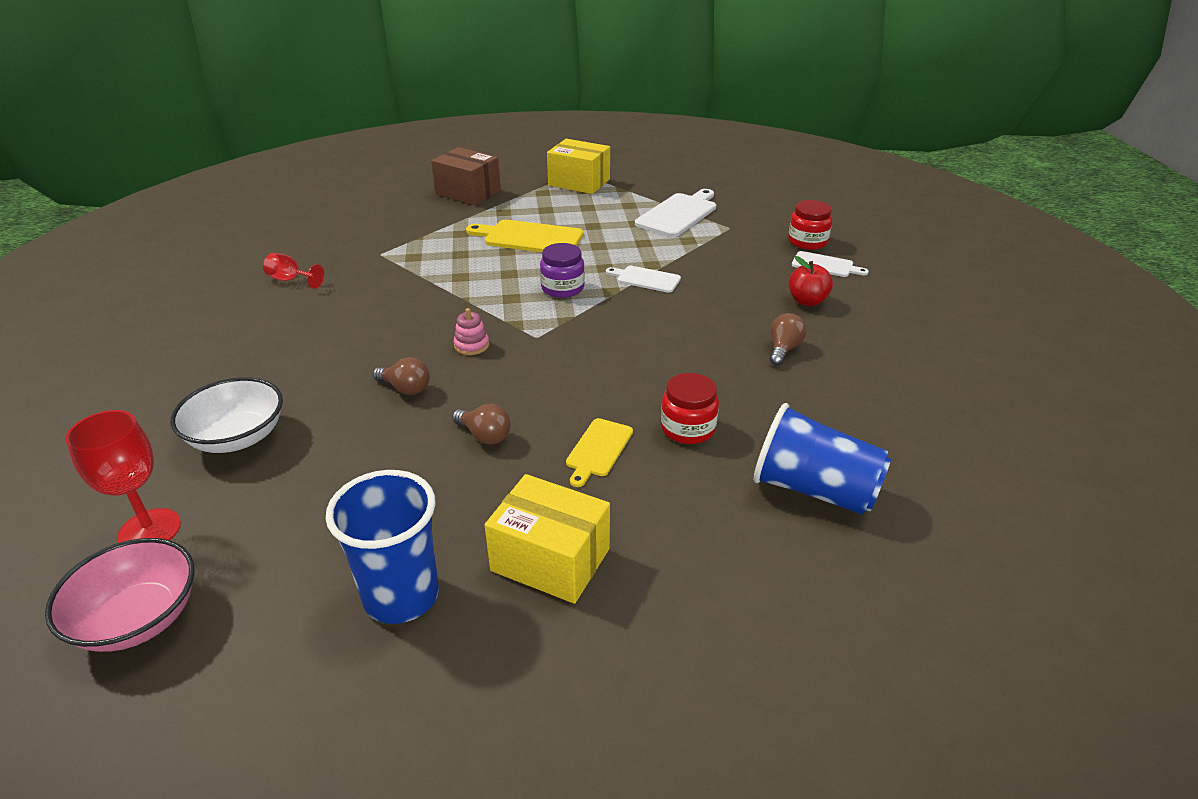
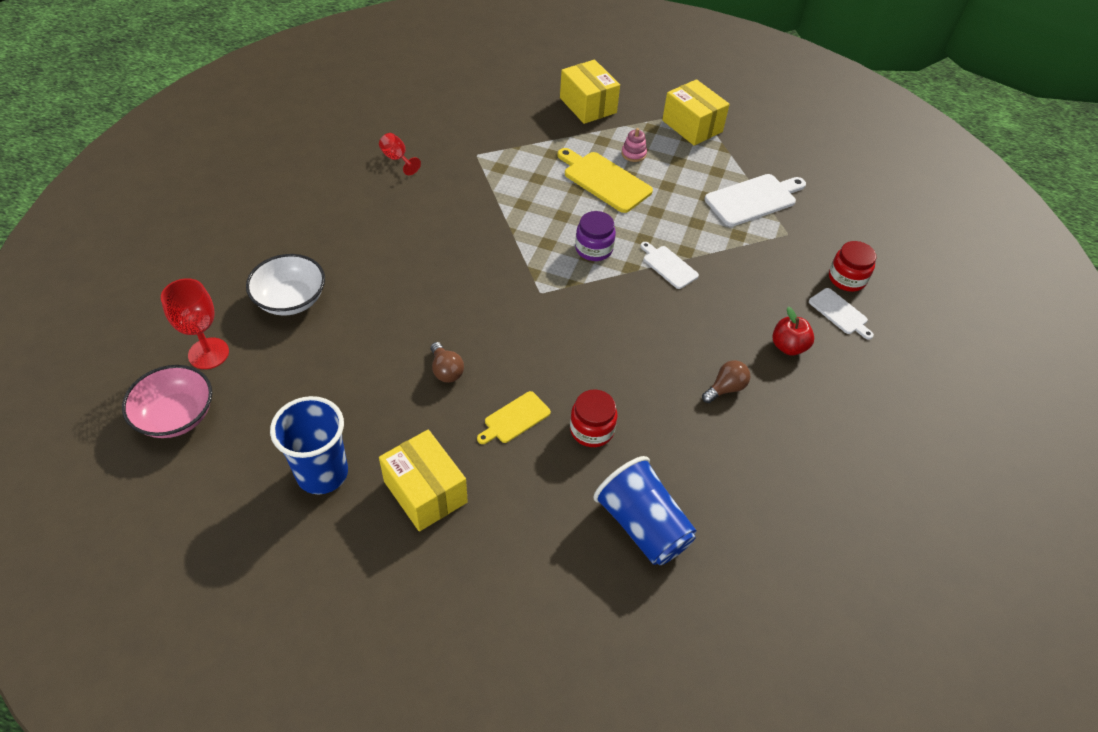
camera: 25 degrees right, 15 degrees up
brown light bulb [373,357,430,395] -> none
brown box [431,147,501,205] -> yellow box [560,60,620,124]
pink stacking toy [454,308,489,355] -> pink stacking toy moved to [622,128,647,162]

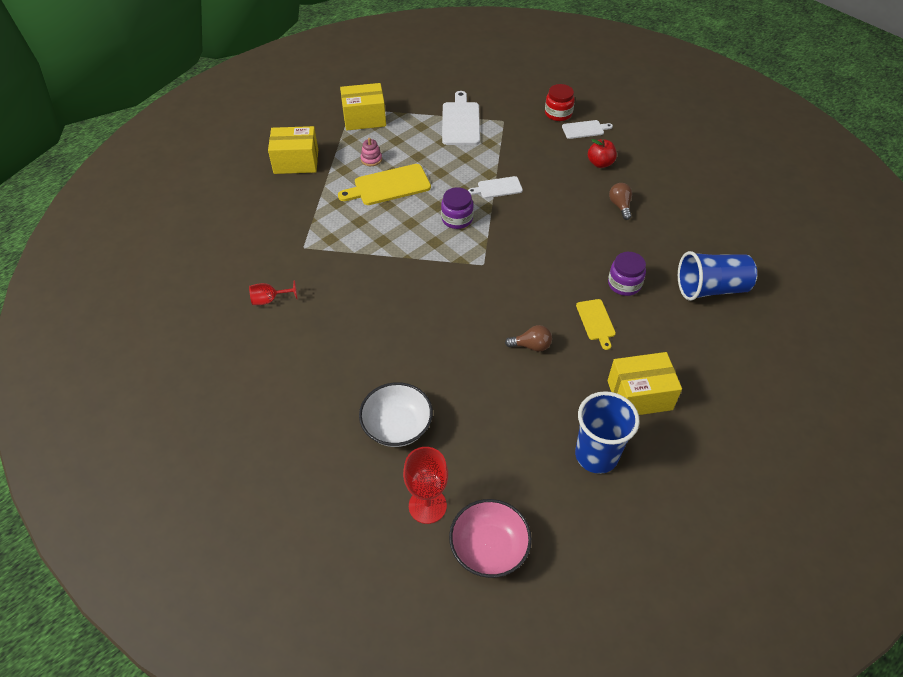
camera: 60 degrees left, 0 degrees up
red jar [570,389,617,447] -> purple jar [608,252,646,296]

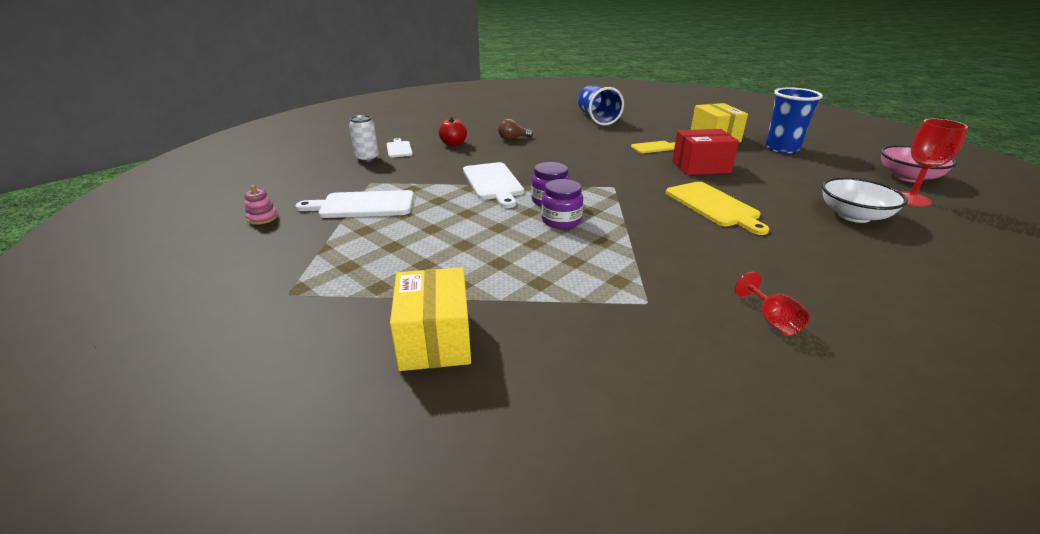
camera: 95 degrees left, 20 degrees down
yellow cutting board [338,164,431,205] -> yellow cutting board moved to [666,182,769,235]
yellow box [340,83,386,131] -> none
pink stacking toy [361,138,382,166] -> pink stacking toy moved to [245,185,278,225]
white cutting board [468,176,523,198] -> white cutting board [463,162,524,208], size x1.70
brown light bulb [505,325,552,352] -> red box [672,129,739,175]
red jar [545,84,575,121] -> white can [349,115,379,162]
purple jar [608,252,646,296] -> purple jar moved to [542,179,583,229]

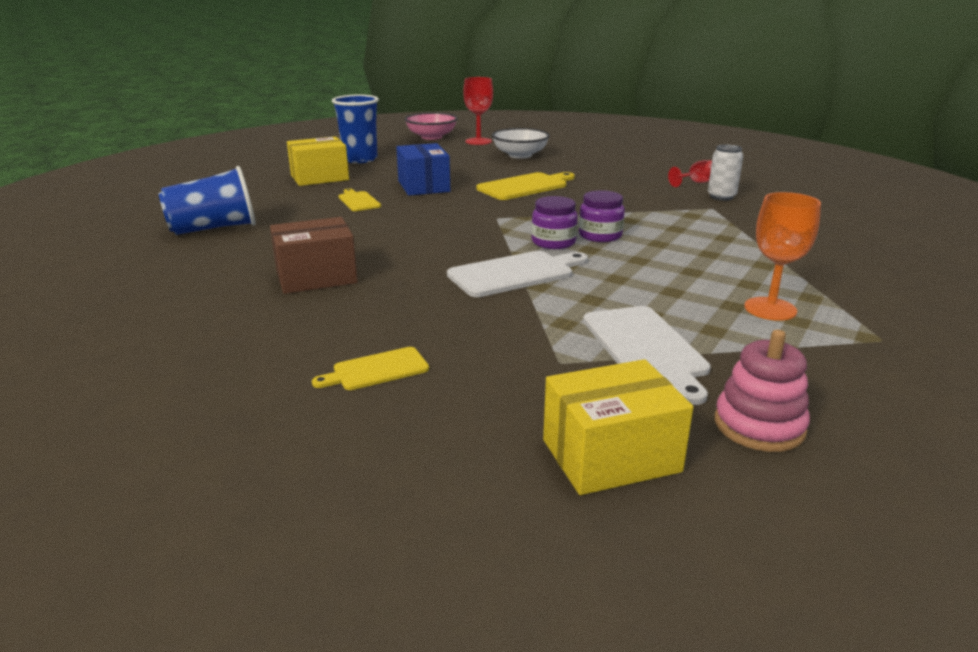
camera: 100 degrees left, 5 degrees down
pink stacking toy [245,185,278,225] -> pink stacking toy [715,330,810,452], size x1.66
white can [349,115,379,162] -> white can moved to [708,144,743,201]
white cutting board [387,138,413,158] -> yellow cutting board [312,347,429,390]
yellow box [390,267,471,371] -> yellow box moved to [543,359,693,495]
red apple [439,116,467,146] -> none
brown light bulb [498,119,533,140] -> brown box [270,217,358,294]
red box [672,129,739,175] -> blue box [396,143,450,195]
none -> orange goblet [744,192,821,321]

